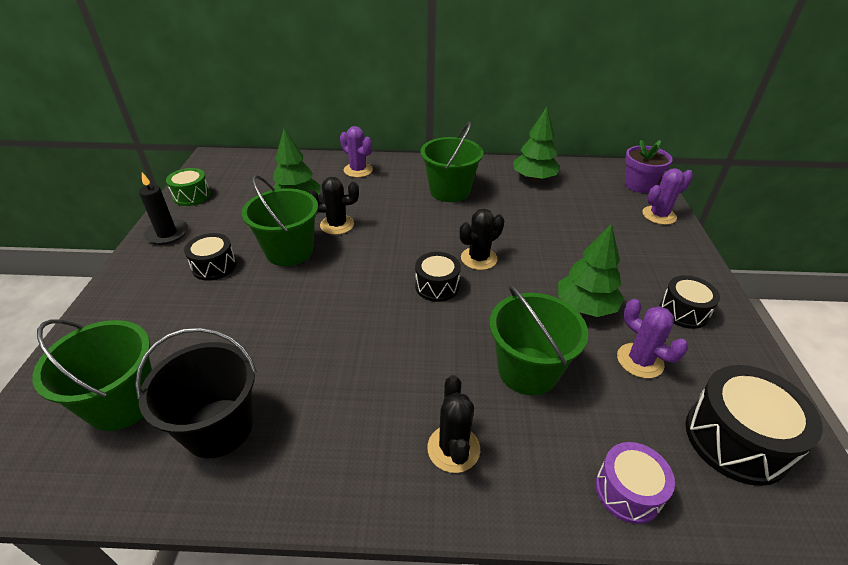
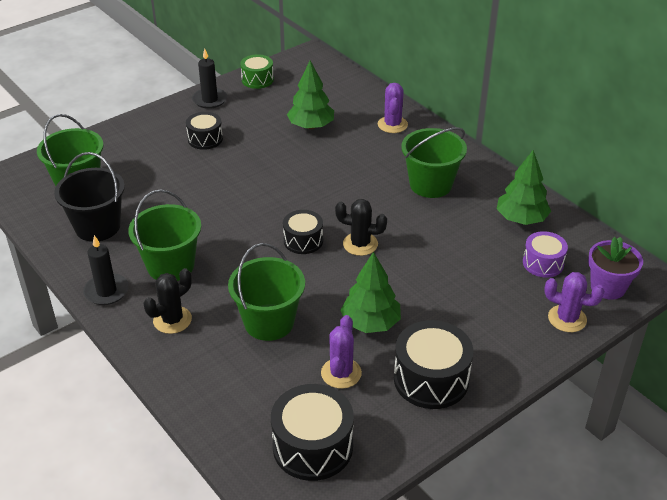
camera: 50 degrees right, 0 degrees up
green bucket [242,175,318,266] -> green bucket moved to [128,189,201,281]
black cactus [309,177,359,235] -> none
purple drum [595,442,675,524] -> purple drum moved to [523,231,568,277]
black drum [660,275,720,329] -> black drum [394,320,474,409], size x1.63
none -> black candle [83,235,129,305]

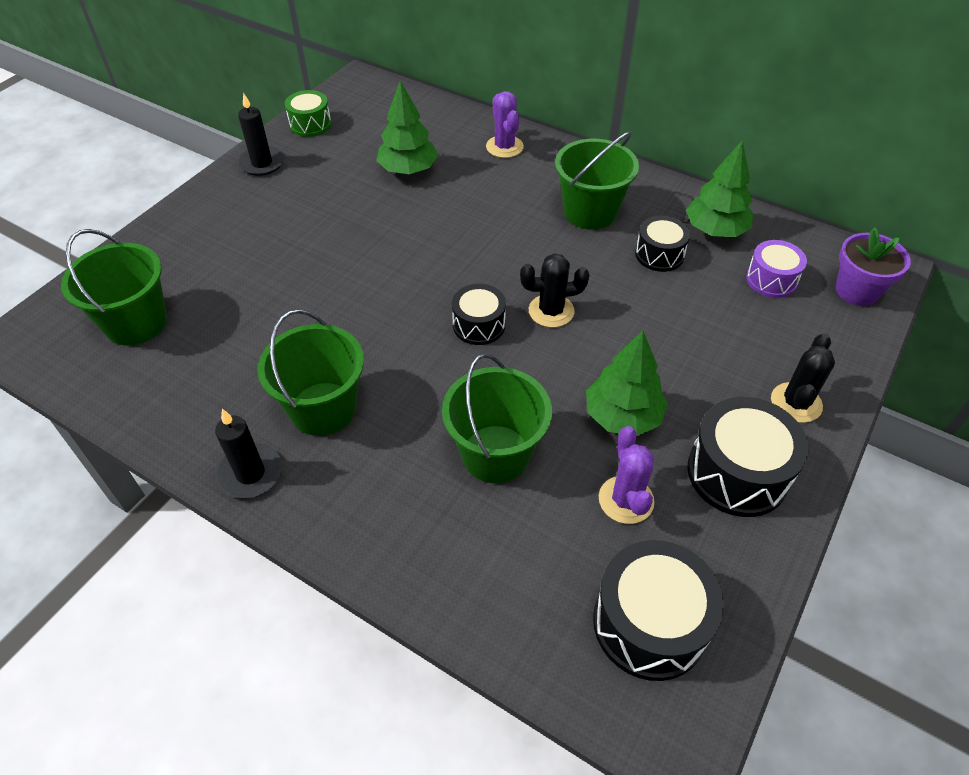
camera: 20 degrees left, 10 degrees up
black bucket [54,152,125,242] -> none
black cactus [144,268,192,334] -> black cactus moved to [771,333,835,423]
black drum [186,112,223,150] -> black drum moved to [635,216,690,272]
purple cactus [544,272,604,332] -> none

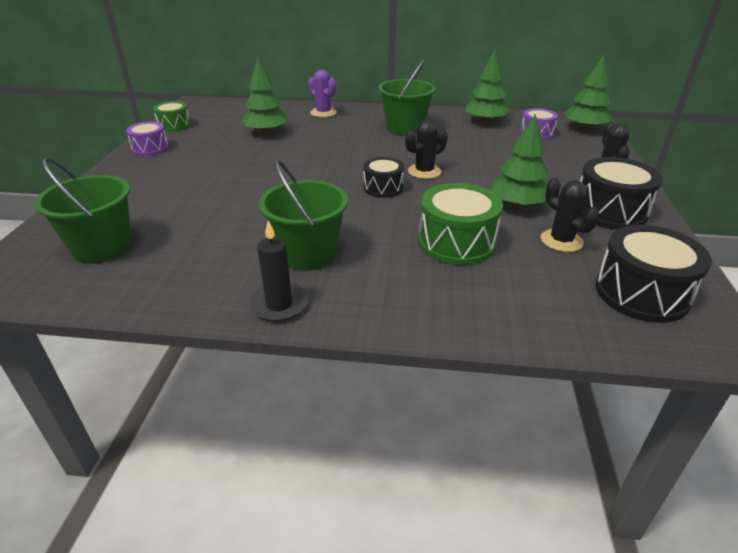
camera: 25 degrees left, 15 degrees down
black candle [238,93,285,176] -> purple drum [126,122,168,156]
green bucket [442,353,552,483] -> green drum [418,183,503,265]
purple cactus [599,426,654,524] -> black cactus [541,178,600,252]
black drum [635,216,690,272] -> none
purple flower pot [836,227,911,306] -> green tree [565,55,612,131]

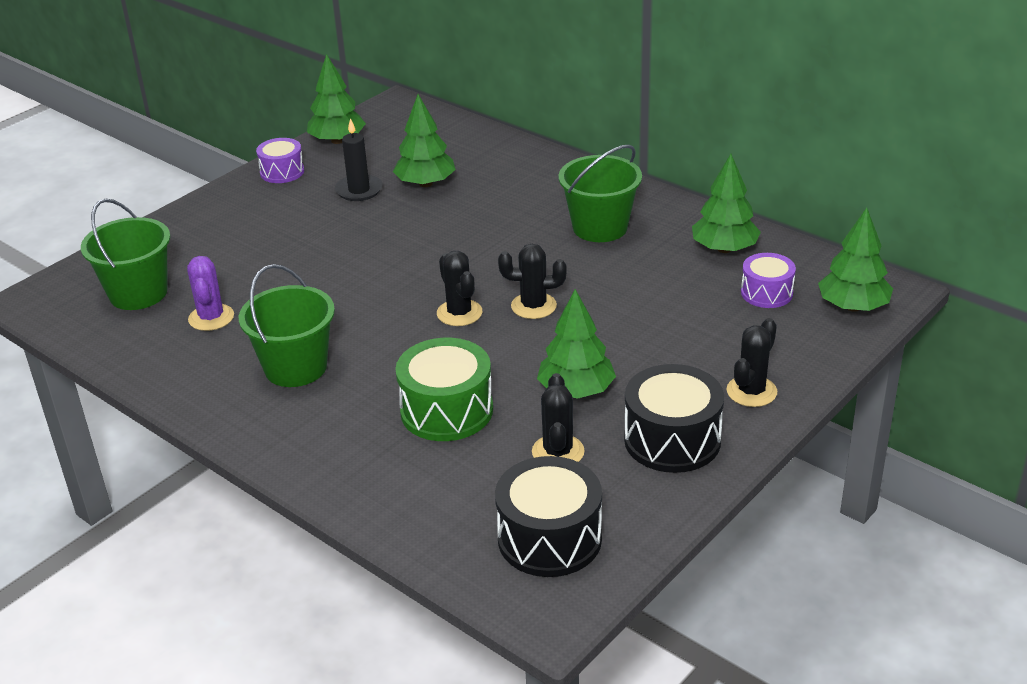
camera: 35 degrees right, 0 degrees up
green drum [153,101,191,132] -> green tree [307,54,366,144]
black candle [249,220,308,322] -> black candle moved to [335,118,383,201]
purple cactus [308,70,337,118] -> purple cactus moved to [187,256,234,331]
black drum [363,157,404,198] -> black cactus [437,251,482,326]

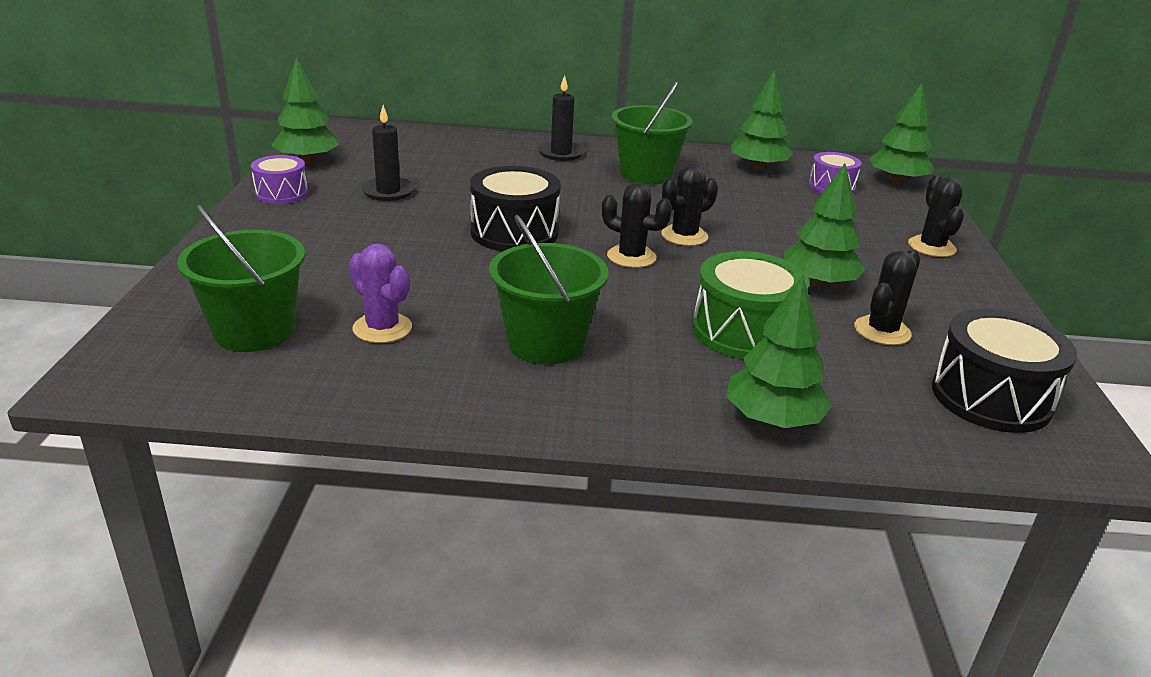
camera: 40 degrees left, 5 degrees down
green tree [393,94,456,187] -> green tree moved to [726,276,832,428]
black cactus [532,373,584,462] -> black cactus turned 75 degrees clockwise [854,249,920,345]
black drum [624,364,724,473] -> black drum moved to [470,166,561,252]
none -> black candle [538,75,585,161]

